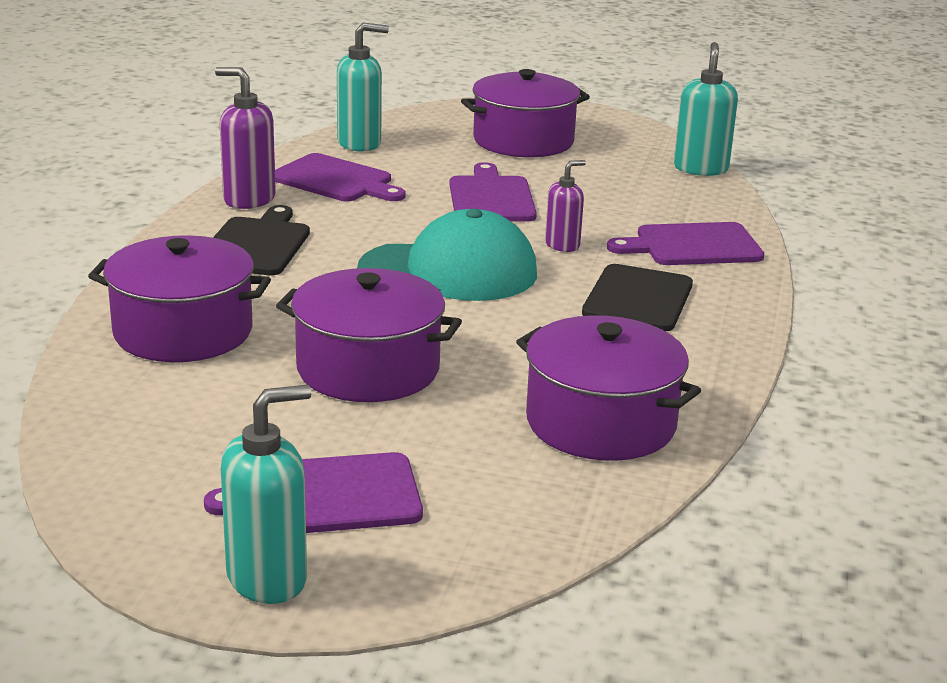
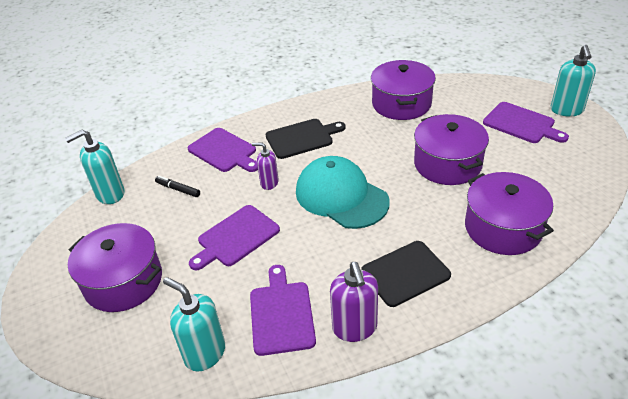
camera: 125 degrees left, 15 degrees up
turquoise soap dispenser [221,385,311,604] -> turquoise soap dispenser turned 105 degrees counterclockwise [551,45,596,117]
none -> black marker [155,176,200,197]

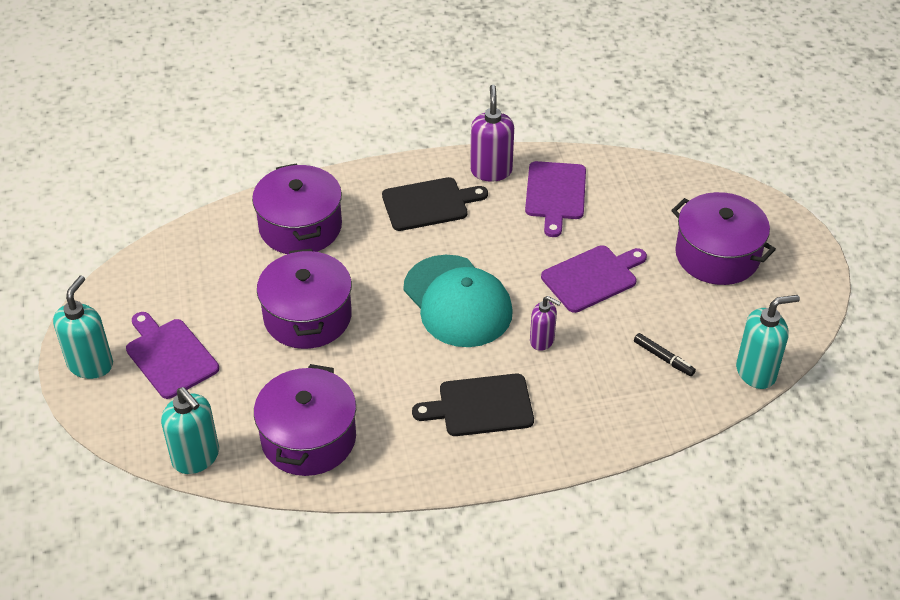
camera: 170 degrees left, 5 degrees up
turquoise soap dispenser [163,277,225,372] -> turquoise soap dispenser moved to [161,387,219,474]
purple cutting board [188,128,258,172] -> none

